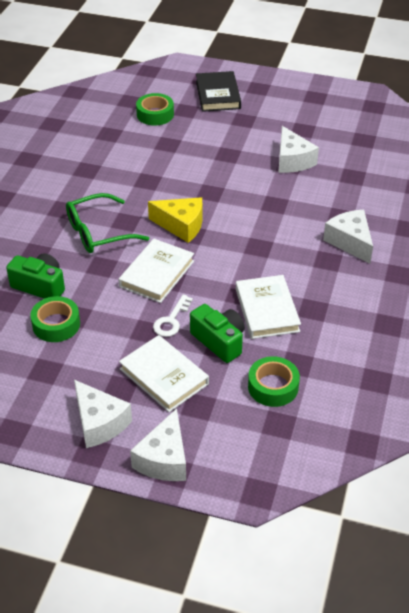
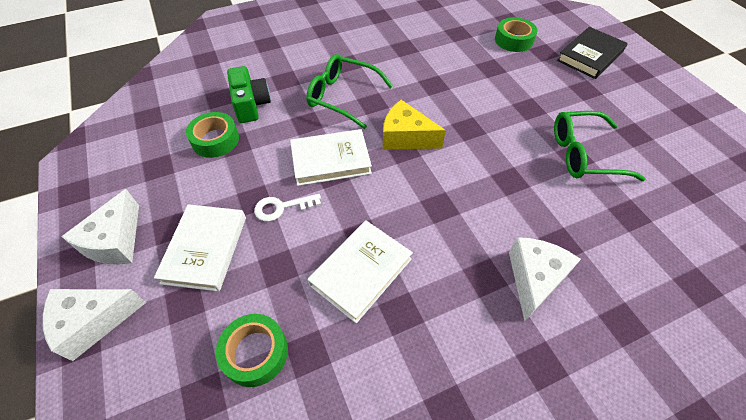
camera: 50 degrees right, 10 degrees up
yellow cheese [148,197,202,243] -> yellow cheese turned 135 degrees clockwise [383,100,446,150]
green camera [190,304,245,363] -> none
white cheese [278,126,319,173] -> green glasses [554,111,645,181]

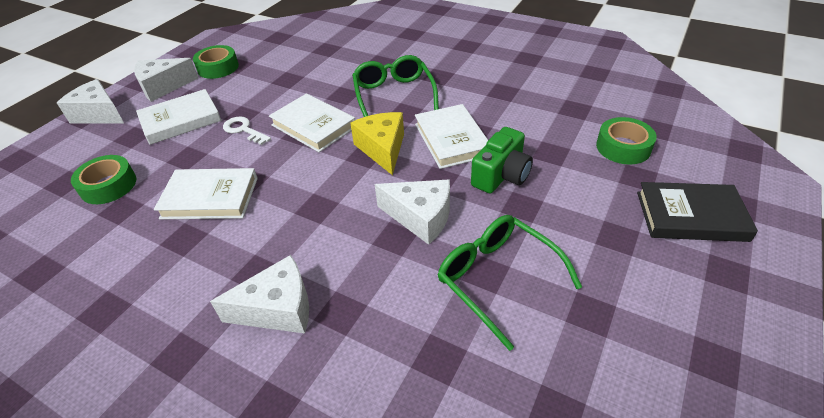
camera: 55 degrees right, 10 degrees down
green tape [186,112,239,158] -> green tape moved to [193,45,239,79]
green camera [227,66,271,123] -> green camera moved to [471,127,533,193]
none -> white cheese [375,180,450,245]
none -> white book [415,104,488,169]

